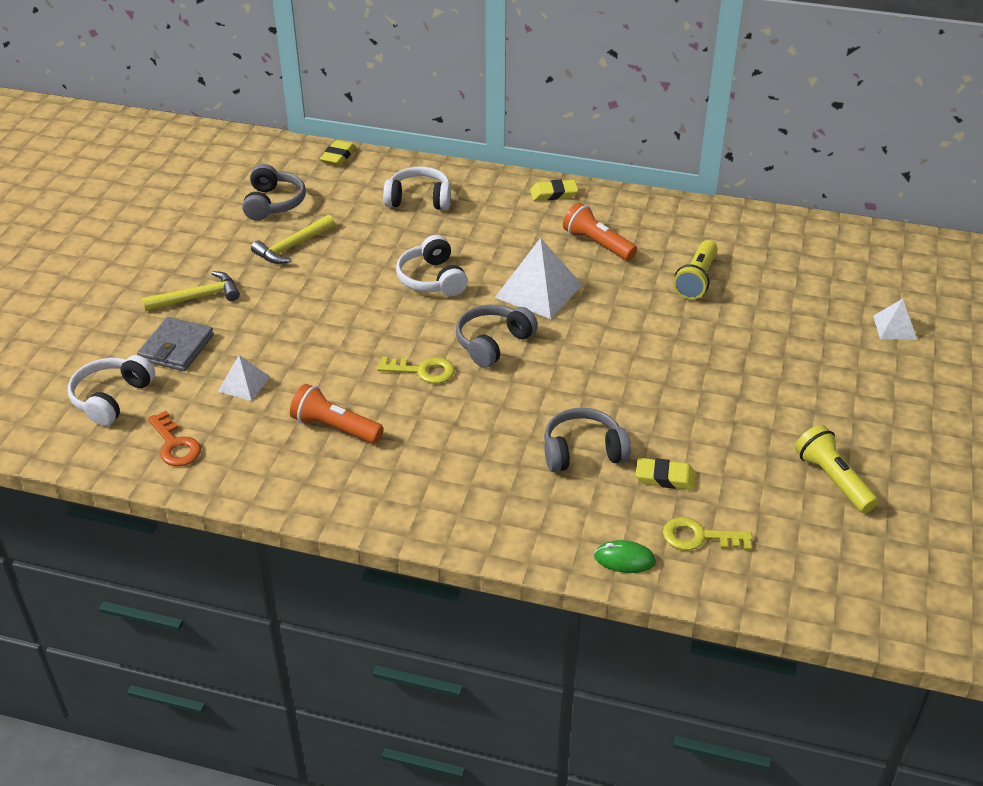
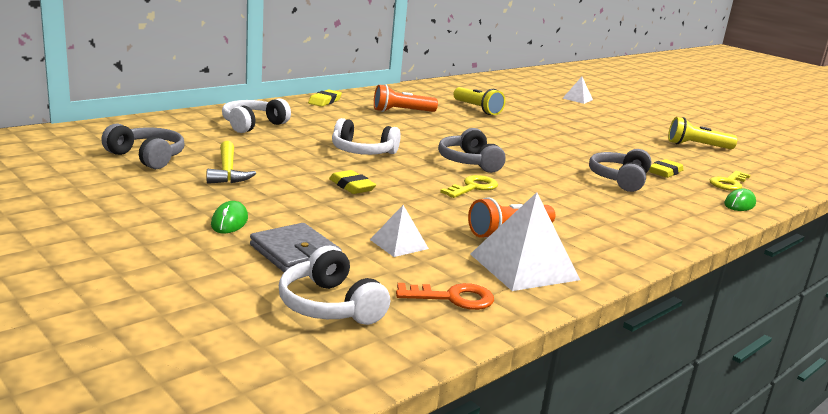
camera: 60 degrees left, 20 degrees down
yellow hammer [142,271,240,311] -> green mouse [211,201,248,233]
yellow eraser [320,140,356,166] -> yellow eraser moved to [329,170,376,194]
white pyramid [495,238,582,319] -> white pyramid moved to [470,192,580,291]

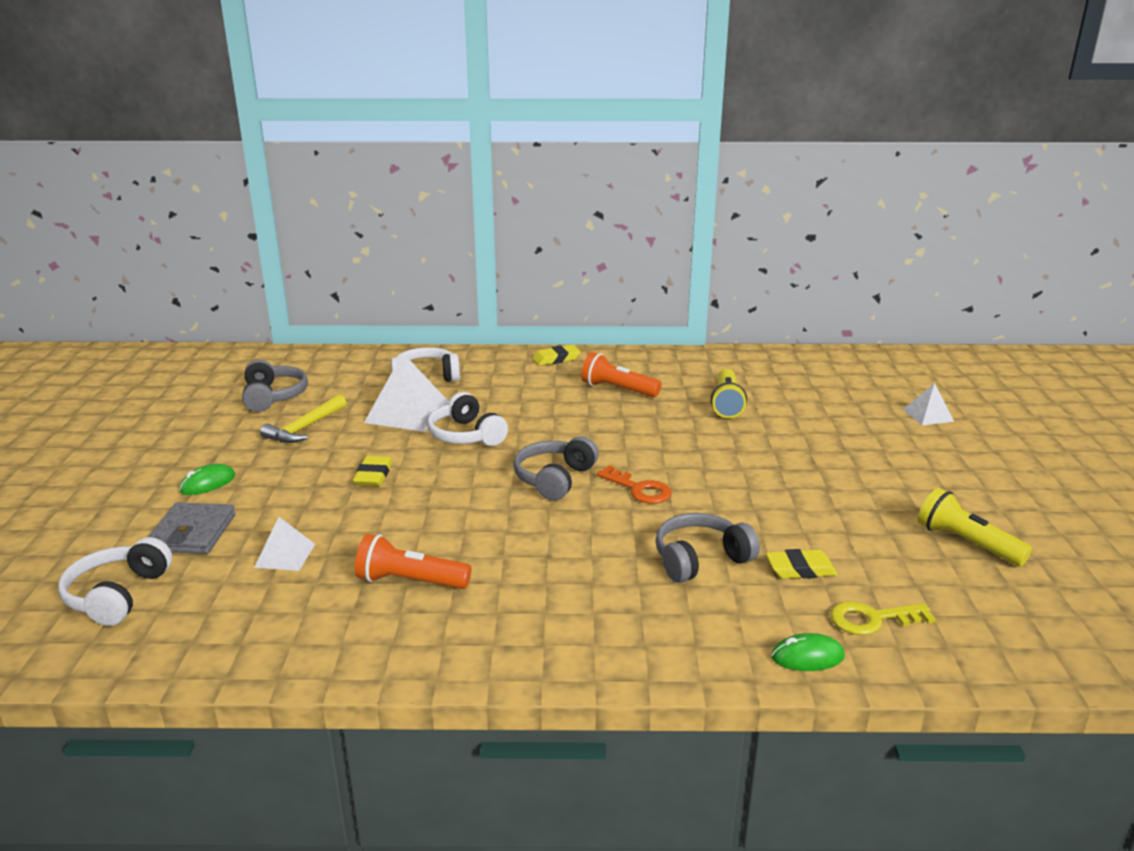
camera: 45 degrees right, 5 degrees up
orange key [396,283,494,310] -> orange key moved to [596,465,671,504]
yellow key [440,175,498,198] -> none
white pyramid [470,192,580,291] -> white pyramid moved to [364,353,449,432]

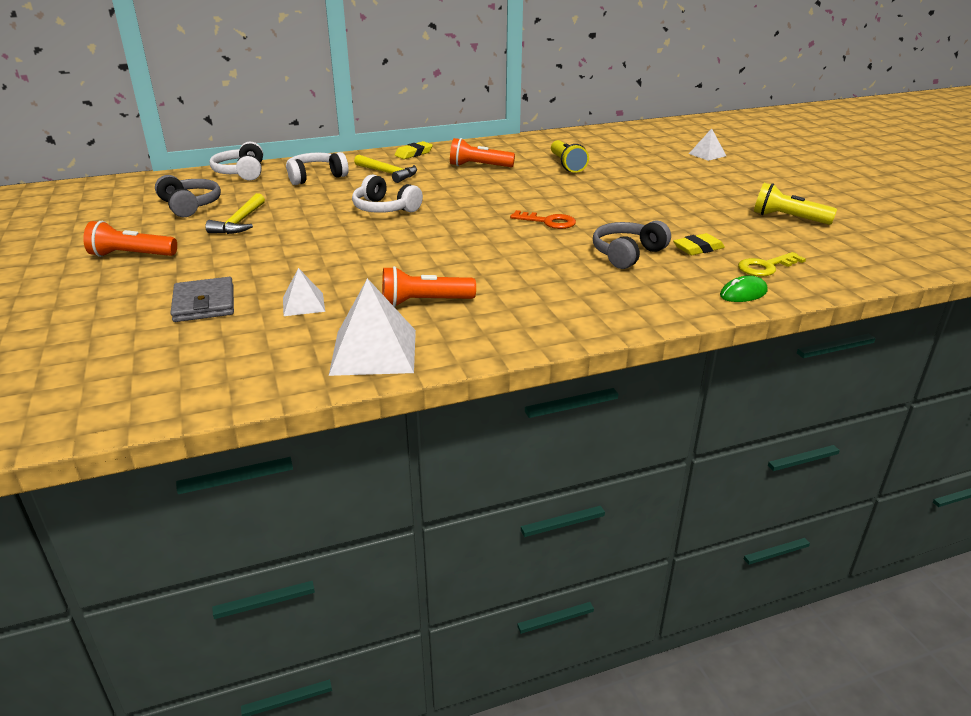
camera: 20 degrees left, 5 degrees up
white headphones [58,537,172,626] -> white headphones moved to [210,142,263,181]
green mouse [179,464,236,495] -> none
yellow eraser [353,456,393,486] -> none
white pyramid [364,353,449,432] -> white pyramid moved to [329,278,416,376]
grey headphones [513,436,599,501] -> none
none -> orange flashlight [83,221,177,257]
none -> yellow hammer [354,155,417,183]

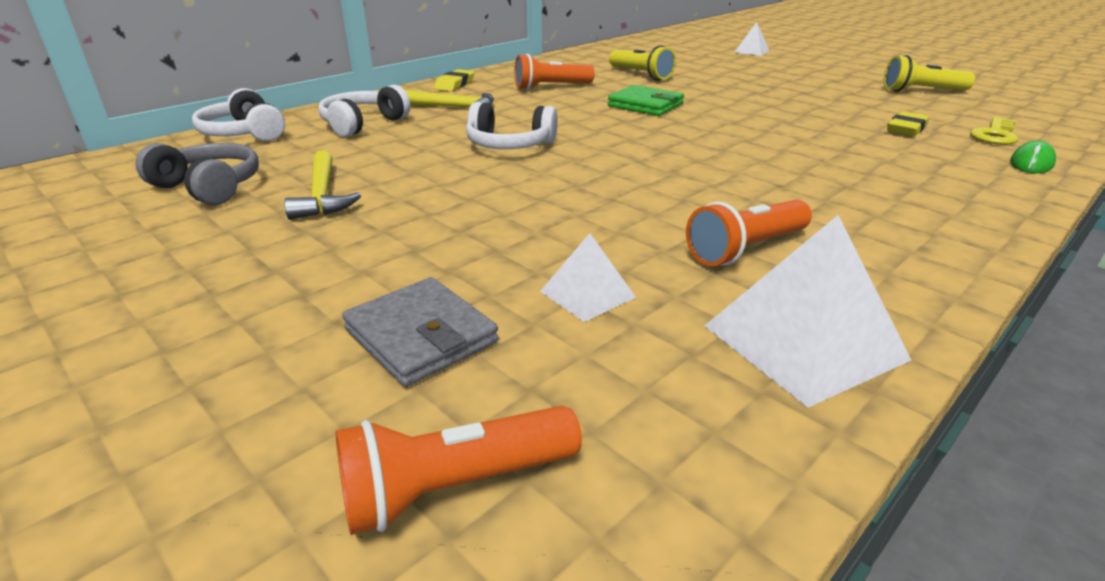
camera: 25 degrees left, 0 degrees up
orange flashlight [83,221,177,257] -> orange flashlight moved to [336,406,582,535]
orange key [510,210,576,229] -> none
grey headphones [593,220,671,269] -> none
none -> green wallet [608,85,684,116]

